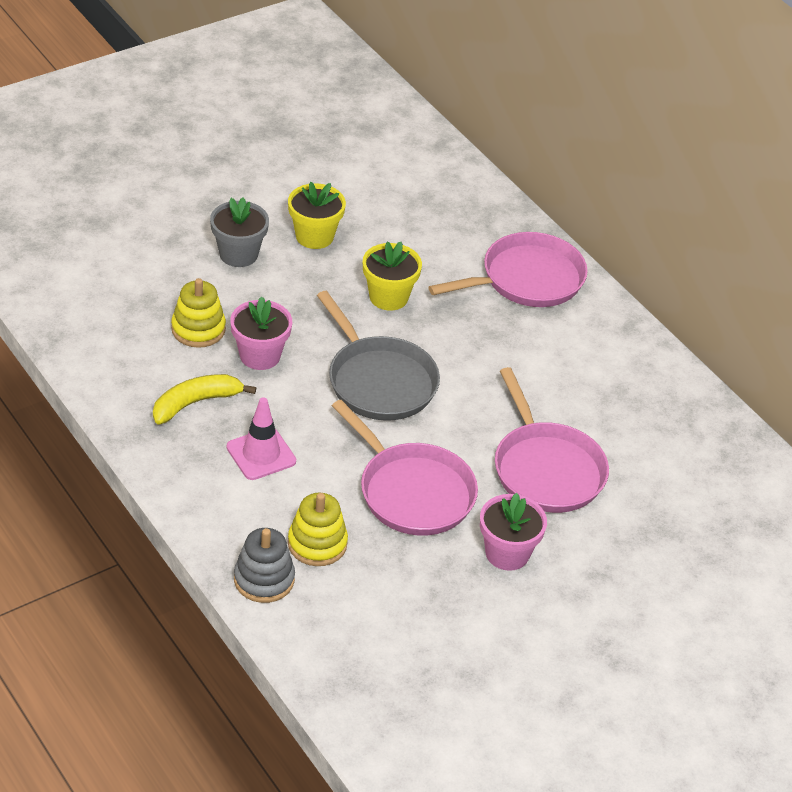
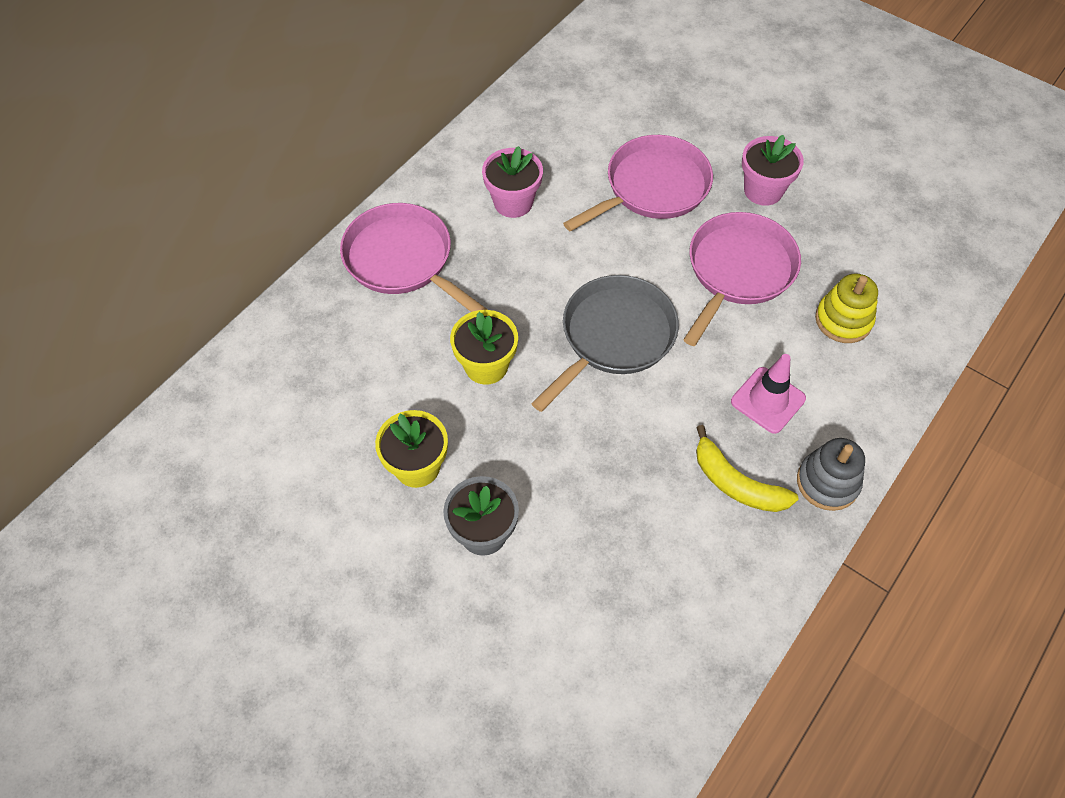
camera: 105 degrees left, 15 degrees up
yellow stacking toy [171,278,226,348] -> none
pink flower pot [230,297,292,370] -> pink flower pot moved to [482,146,543,218]
grey stacking toy [234,528,295,603] -> grey stacking toy moved to [797,438,865,511]

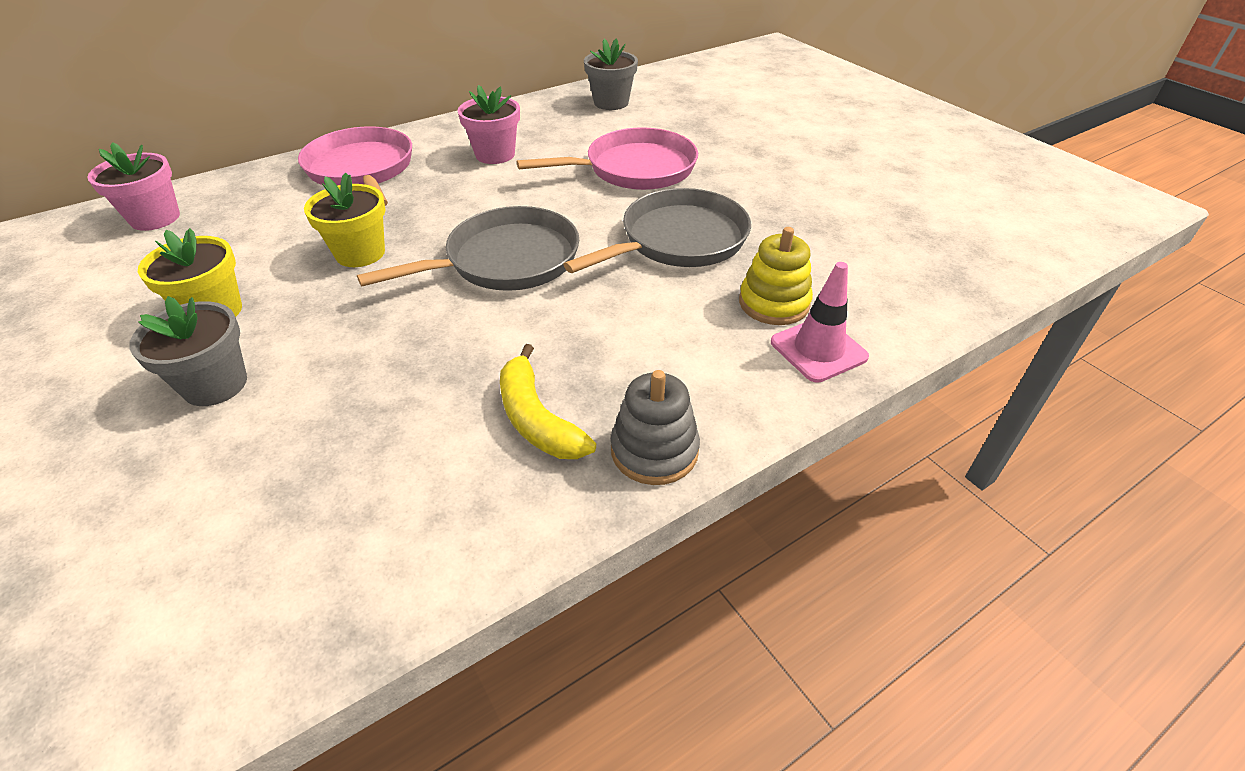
camera: 20 degrees right, 15 degrees down
pink pan [683,212,801,346] -> grey pan [563,188,751,273]
pink traffic cone [731,354,806,434] -> pink traffic cone moved to [771,262,869,383]
pink flower pot [742,135,804,206] -> pink flower pot moved to [87,142,180,231]
none -> grey flower pot [584,38,638,110]

